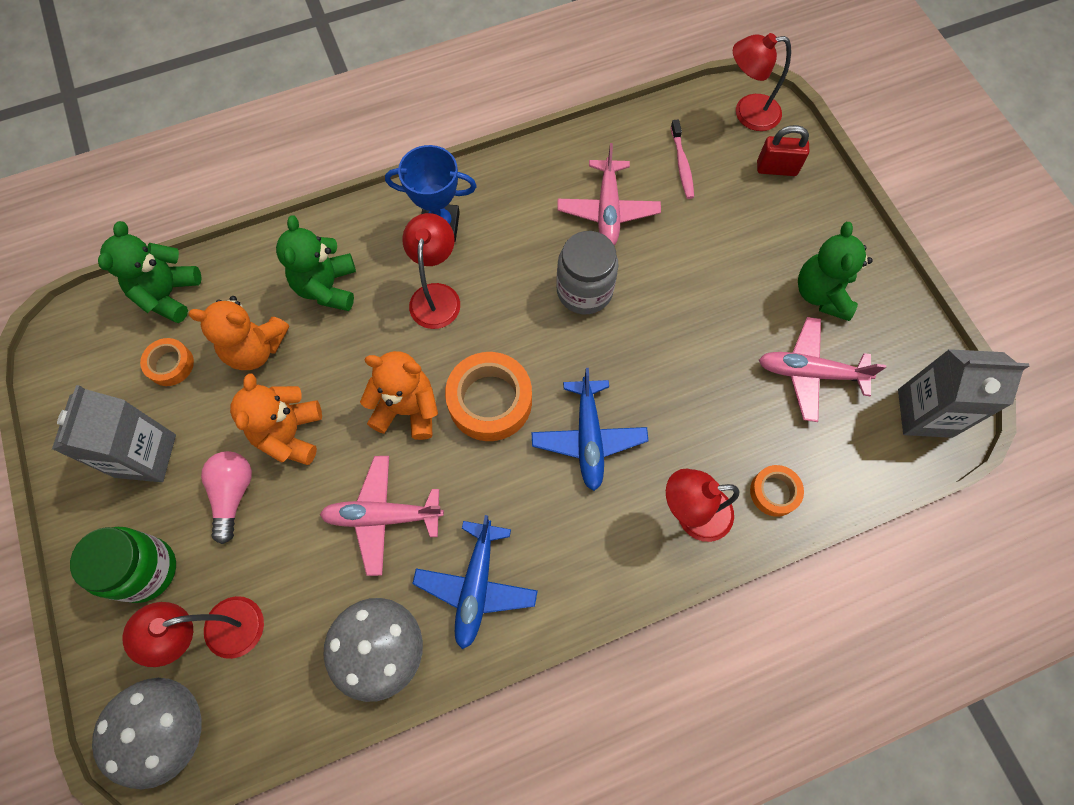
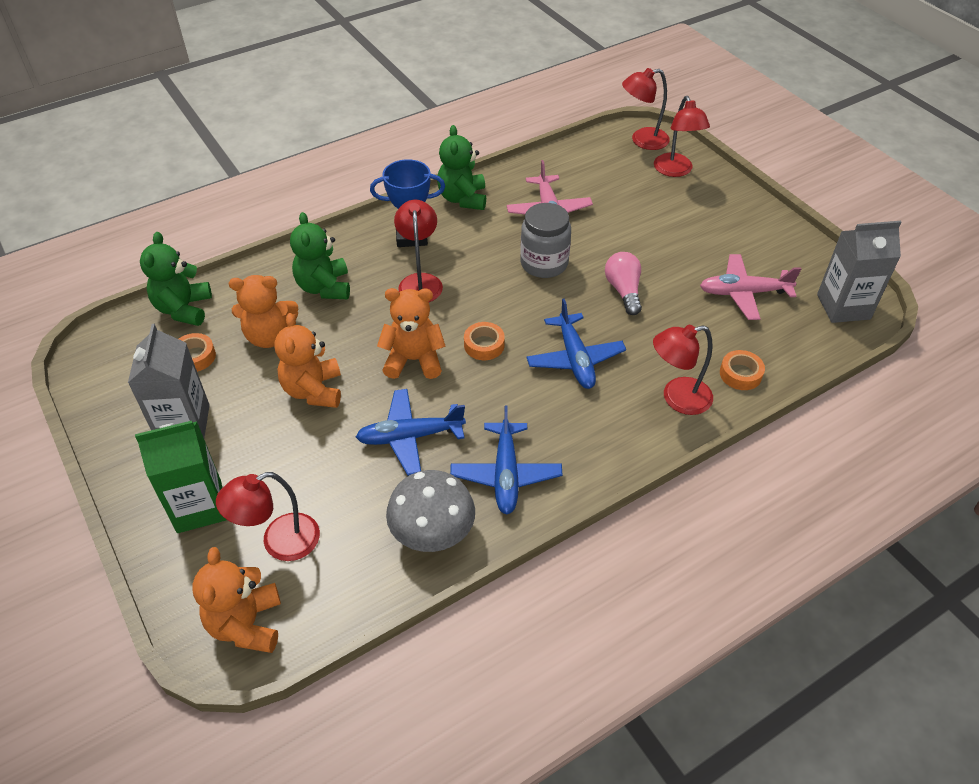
camera: 10 degrees left, 20 degrees down
green jar [70,527,176,603] -> green carton [135,421,227,533]
grey mushroom [92,678,202,789] -> orange teddy bear [192,547,281,653]
pink light bulb [201,451,252,544] -> pink light bulb moved to [605,252,642,315]
pink plane [320,456,444,576] -> blue plane [356,389,466,476]
orange tape [445,352,532,441] -> orange tape [464,322,505,360], size x0.55
pink toothbrush [671,119,694,199] -> none
red padlock [757,125,809,176] -> red lamp [654,96,710,177]
green teddy bear [798,222,873,321] -> green teddy bear moved to [437,125,486,210]

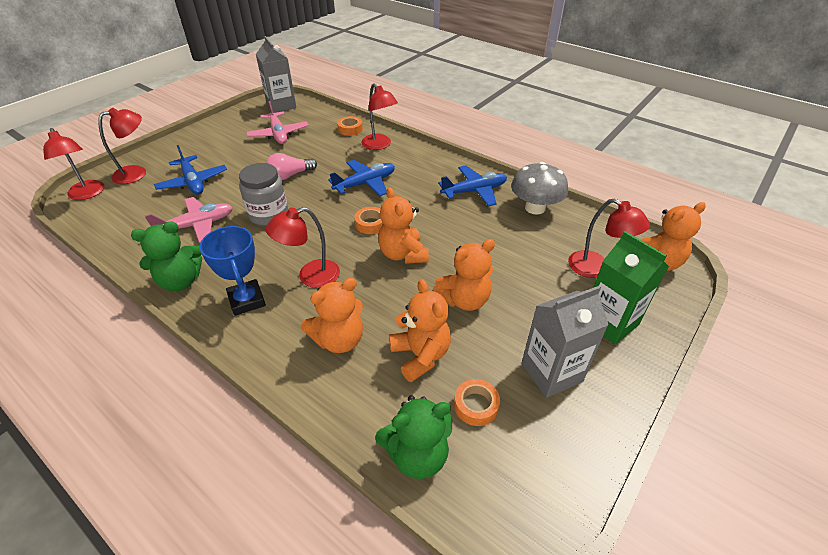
camera: 110 degrees left, 5 degrees down
green teddy bear [290,212,350,299] -> orange teddy bear [301,278,363,353]
blue plane [356,389,466,476] -> blue plane moved to [154,145,227,195]

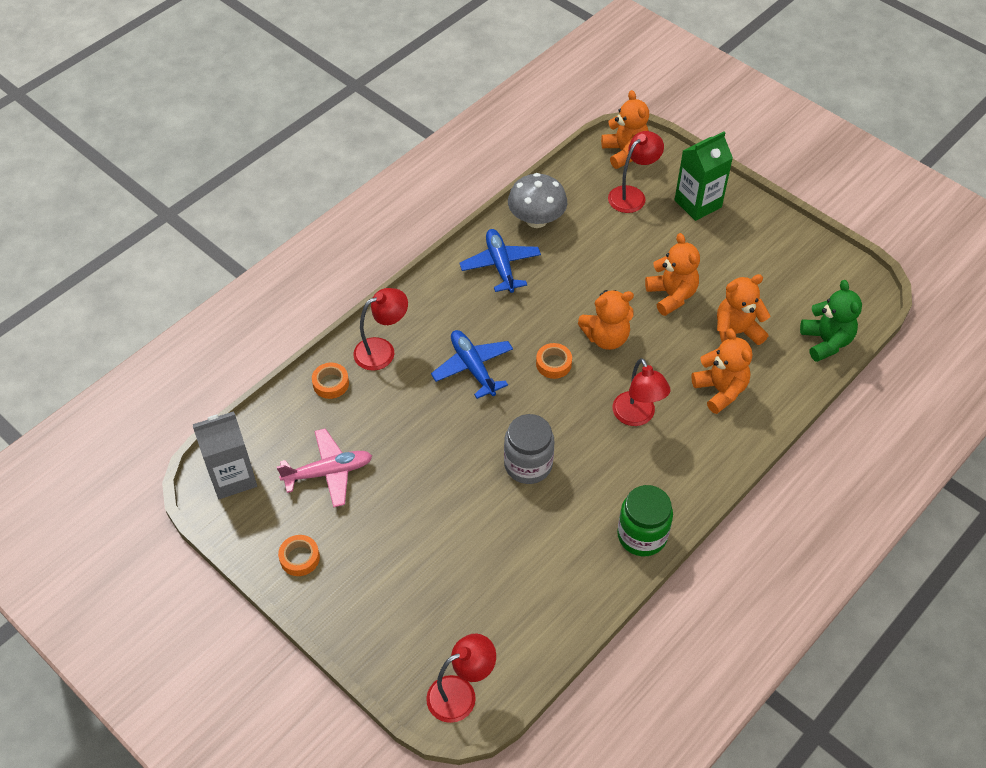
camera: 85 degrees left, 10 degrees up
red lamp [98,108,146,184] -> none
green teddy bear [131,221,202,291] -> green jar [617,485,673,556]
pink plane [145,197,233,243] -> none
blue plane [154,145,227,195] -> none
blue trophy [199,226,266,316] -> none
pink light bulb [266,153,317,180] -> none
orange tape [454,379,500,426] -> orange tape moved to [278,535,320,576]
grey carton [521,286,609,398] -> none

